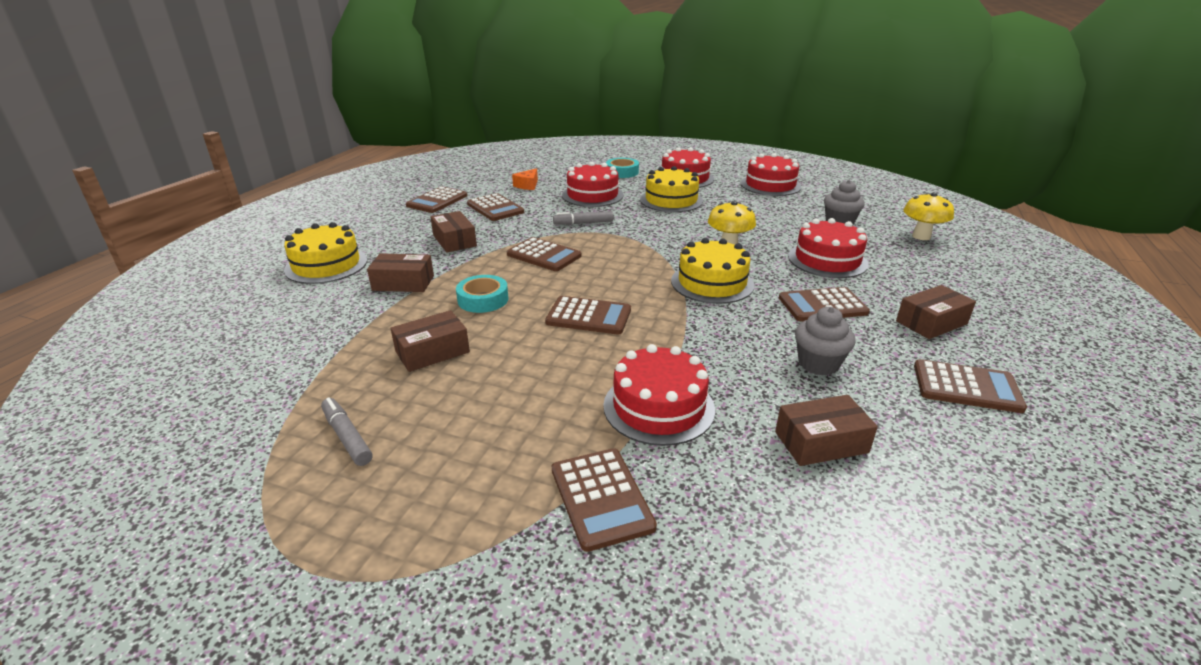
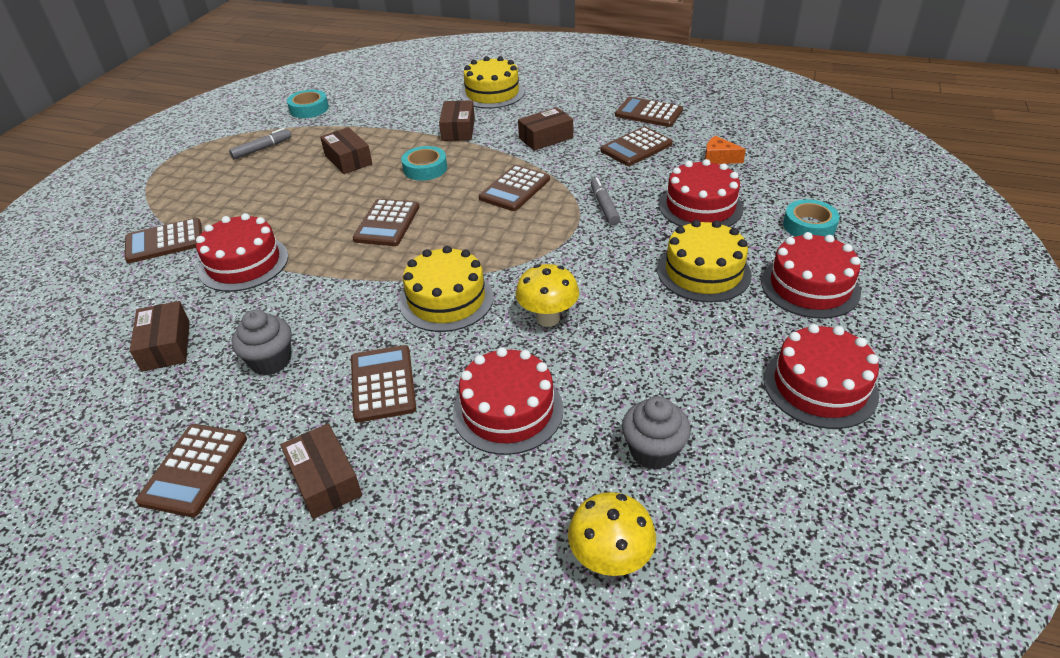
camera: 90 degrees right, 10 degrees up
none -> turquoise tape [287,90,329,118]

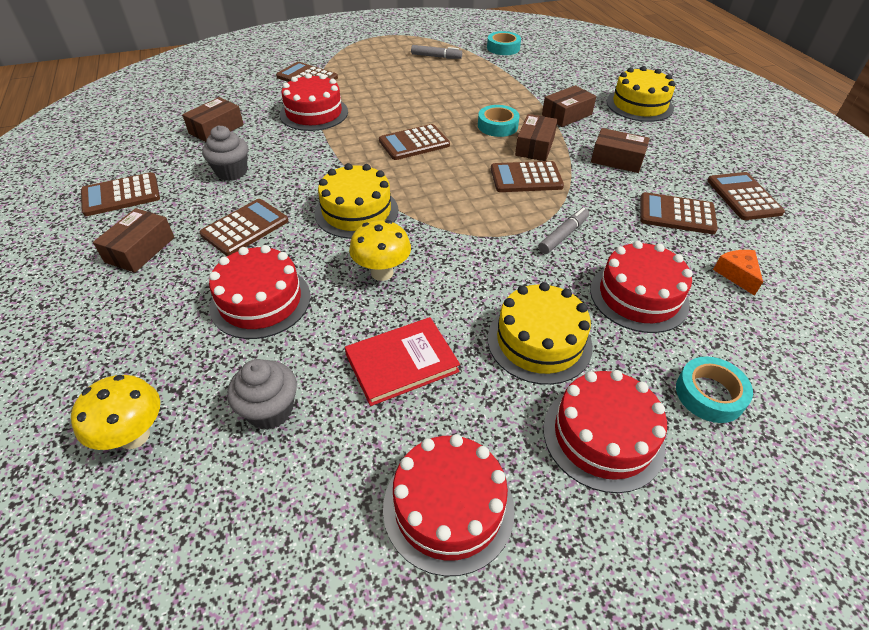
camera: 50 degrees right, 5 degrees up
brown box [320,127,372,174] -> brown box moved to [515,114,558,161]
none -> red book [345,317,460,406]

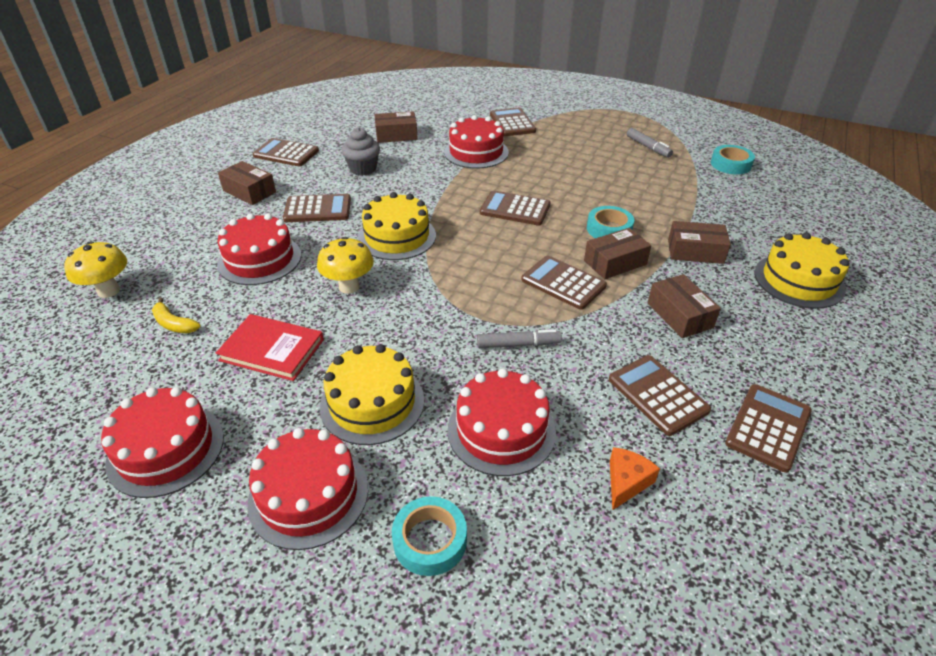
camera: 45 degrees right, 5 degrees down
brown box [93,208,174,273] -> brown box turned 60 degrees clockwise [218,161,276,205]
grey cupcake [227,359,297,430] -> yellow banana [152,297,201,333]

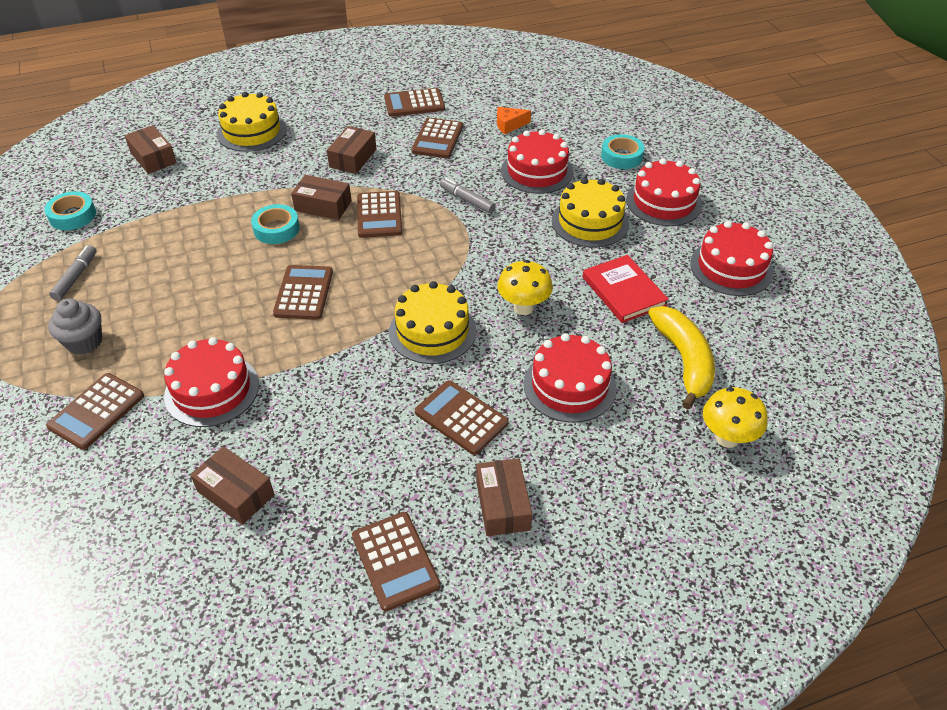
camera: 135 degrees left, 5 degrees up
yellow banana [152,297,201,333] -> yellow banana [648,306,715,410], size x1.96
grey cupcake [341,127,380,176] -> grey cupcake moved to [48,298,102,355]
brown calculator [480,190,551,225] -> brown calculator turned 150 degrees counterclockwise [273,265,333,320]
brown box [668,221,731,264] -> brown box moved to [125,125,177,174]

